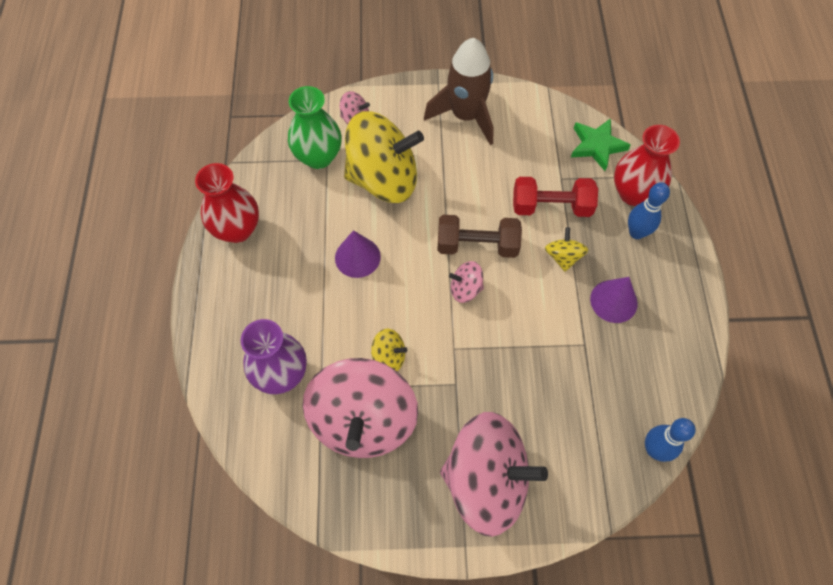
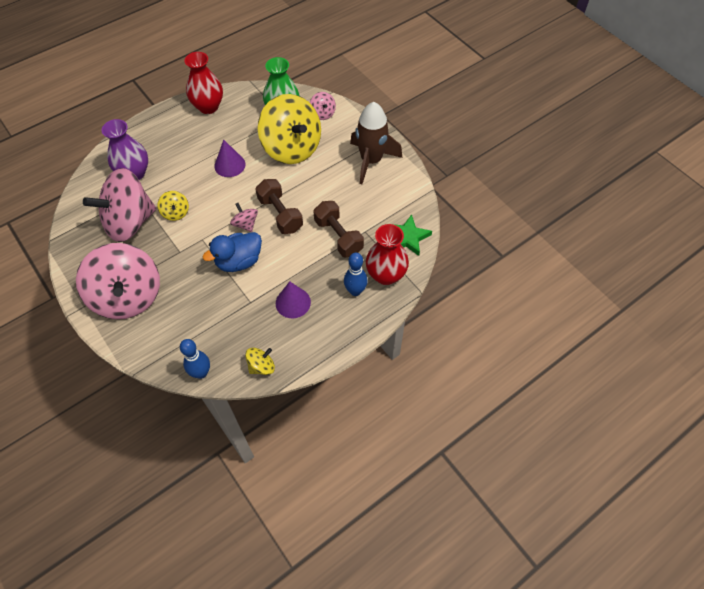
camera: 55 degrees right, 5 degrees down
red dumbbell [513,177,598,217] -> brown dumbbell [314,201,364,257]
yellow spinning top [545,227,588,272] -> yellow spinning top moved to [245,348,275,375]
none -> blue duck [202,232,262,272]

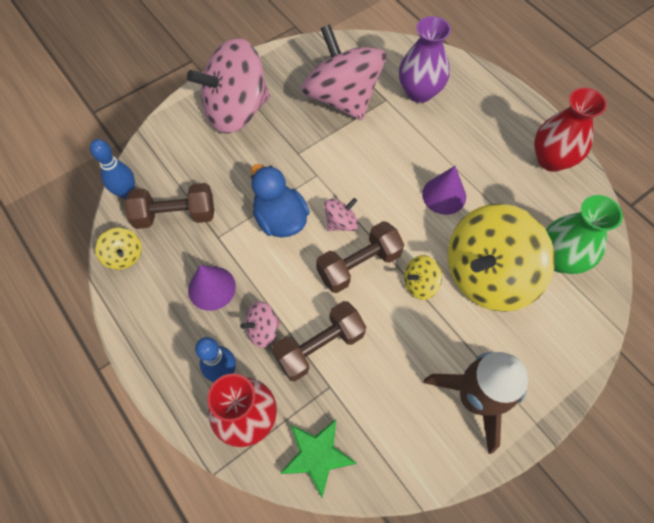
camera: 90 degrees right, 5 degrees up
yellow spinning top [158,191,189,221] -> yellow spinning top moved to [404,255,442,300]
pink spinning top [310,92,336,120] -> pink spinning top moved to [240,301,280,348]
none -> brown dumbbell [125,183,214,229]

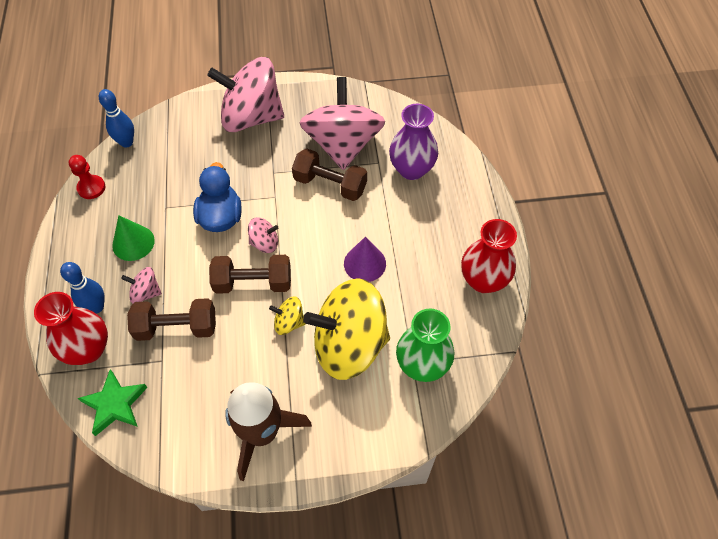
camera: 30 degrees right, 5 degrees down
yellow spinning top [95,228,141,269] -> red pawn [69,155,106,199]
brown dumbbell [125,183,214,229] -> brown dumbbell moved to [292,149,367,201]
purple cone [188,265,236,311] -> green cone [112,215,155,261]

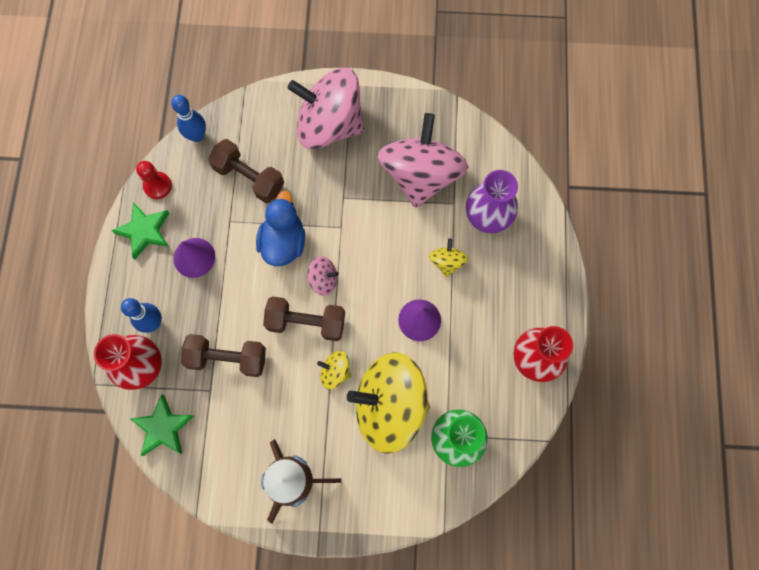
camera: 10 degrees right, 15 degrees up
green cone [112,215,155,261] -> purple cone [173,238,215,278]
pink spinning top [121,267,162,304] -> none
brown dumbbell [292,149,367,201] -> brown dumbbell moved to [208,139,284,203]
none -> green star [111,202,169,259]
none -> yellow spinning top [429,239,468,277]

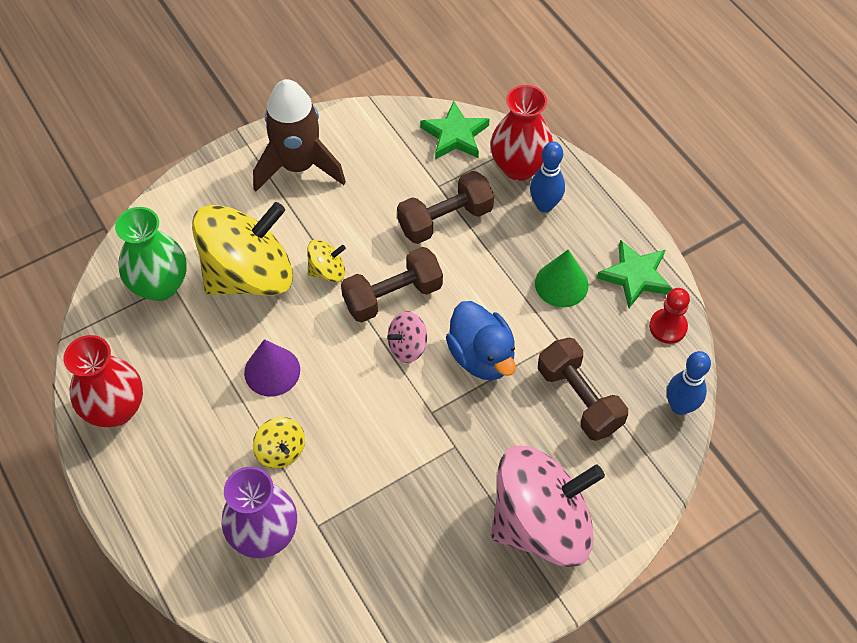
camera: 145 degrees right, 15 degrees down
purple cone [173,238,215,278] -> green cone [535,249,589,307]
brown dumbbell [208,139,284,203] -> brown dumbbell turned 60 degrees clockwise [538,338,628,441]
pink spinning top [377,113,468,208] -> none

